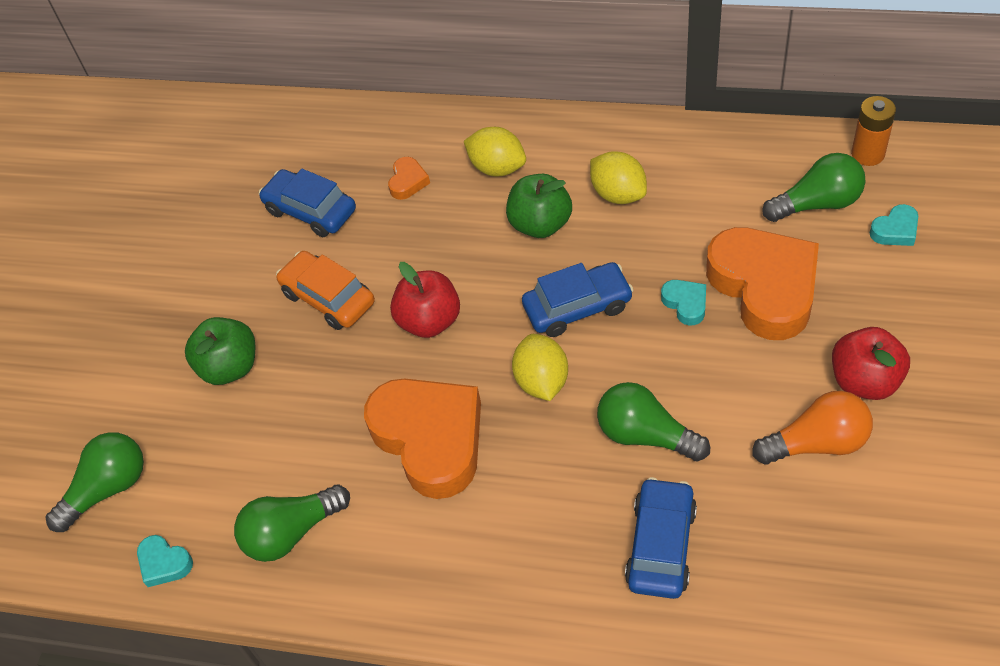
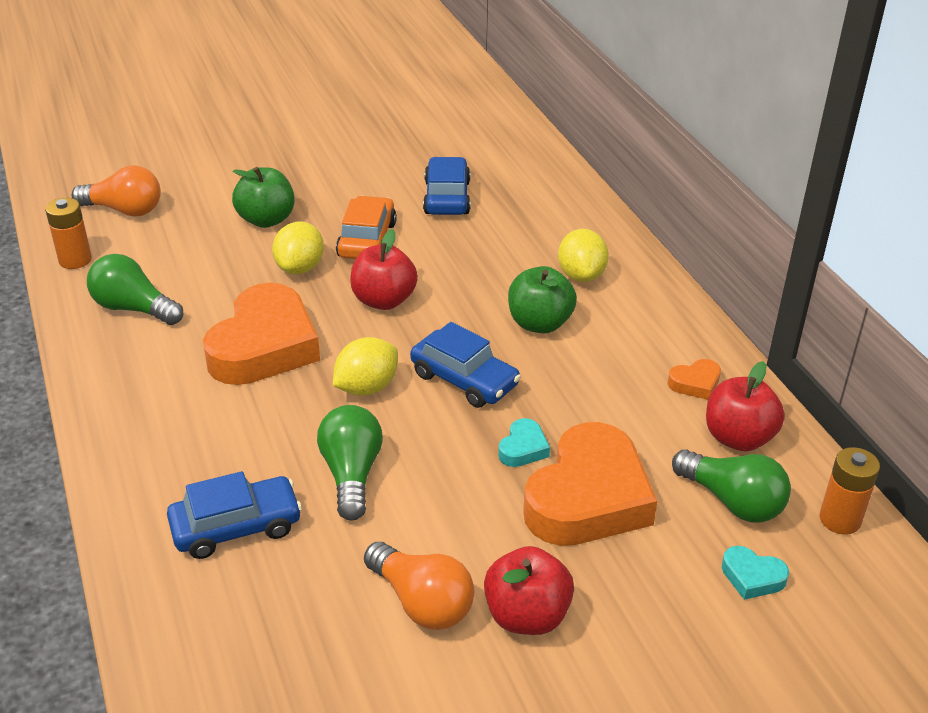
camera: 50 degrees right, 15 degrees down
green light bulb [45,432,144,532] -> orange light bulb [72,166,161,216]
turquoise heart [137,535,193,587] -> orange battery [45,198,92,269]
orange heart [388,157,430,200] -> orange heart moved to [668,359,721,400]
yellow lemon [590,151,647,204] -> yellow lemon moved to [272,221,324,274]
none -> red apple [706,361,785,451]

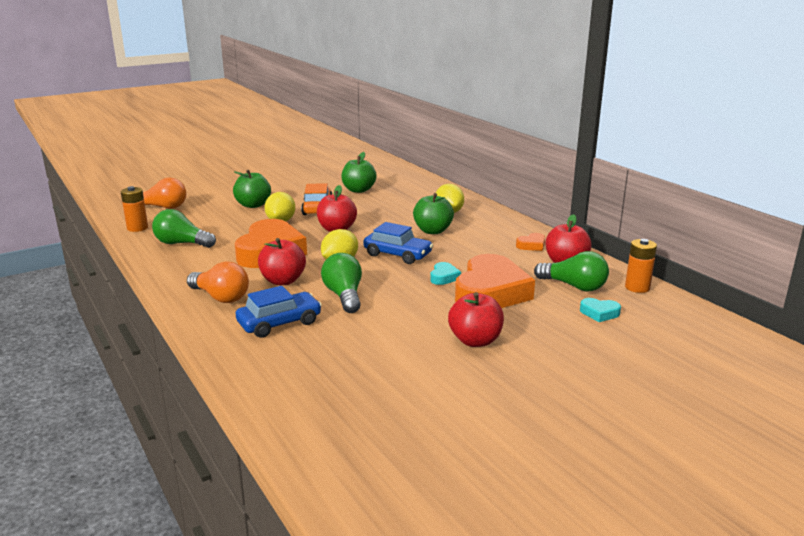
camera: 10 degrees left, 15 degrees down
orange light bulb [364,542,474,630] -> orange light bulb moved to [187,262,249,303]
blue car [423,157,471,215] -> green apple [341,152,377,193]
none -> red apple [258,238,306,285]

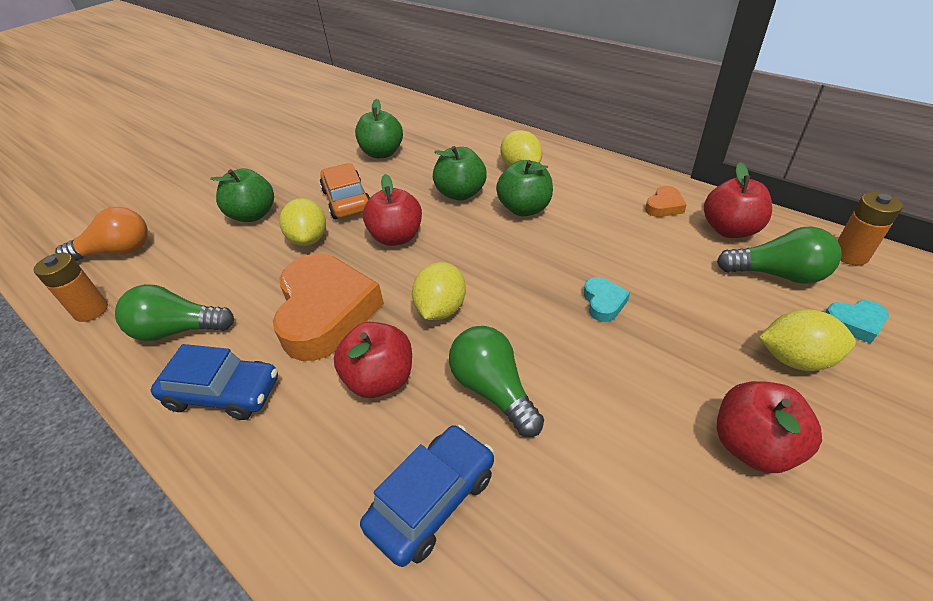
camera: 15 degrees left, 20 degrees up
orange light bulb [187,262,249,303] -> none
blue car [363,222,433,264] -> blue car moved to [151,344,278,420]
orange heart [455,254,535,308] -> none
none -> green apple [433,146,487,200]
none -> yellow lemon [758,309,856,371]

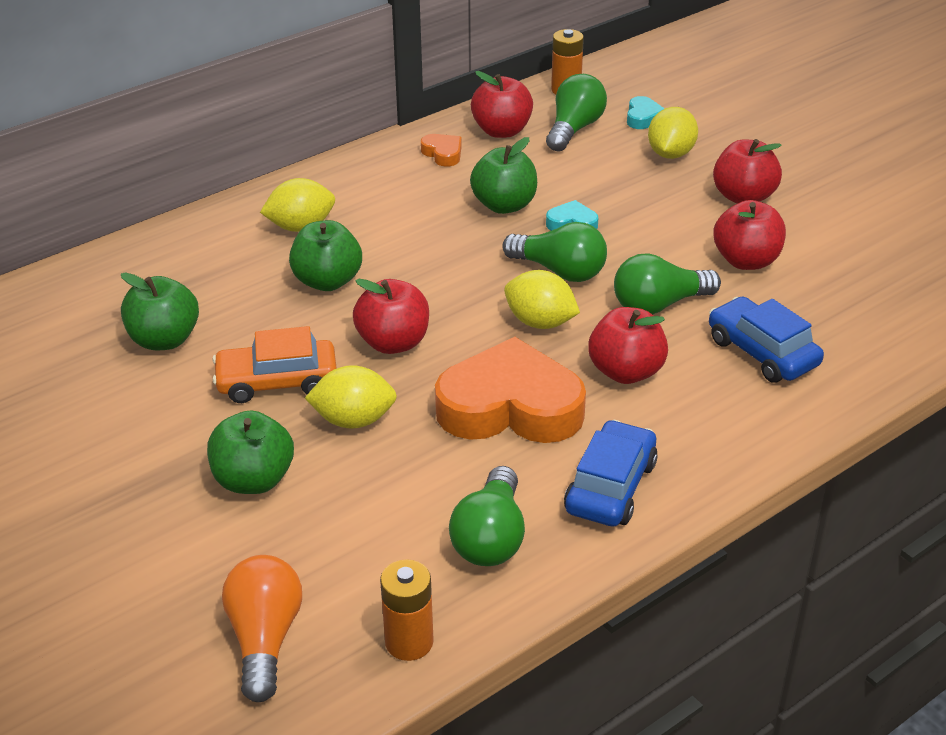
camera: 80 degrees left, 5 degrees down
green apple [496,160,553,216] -> green apple moved to [470,137,537,214]
none -> green light bulb [502,222,607,282]
none -> red apple [713,200,786,270]

